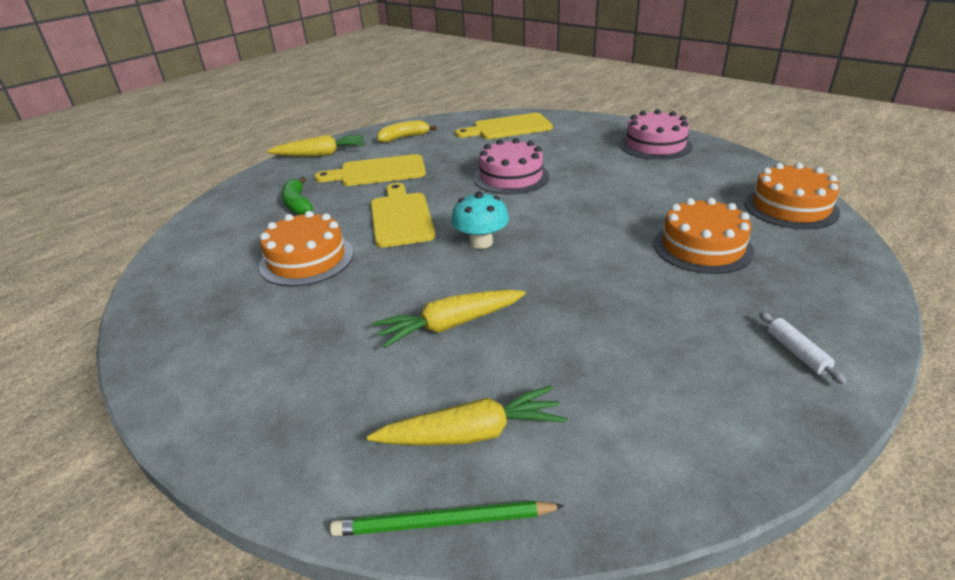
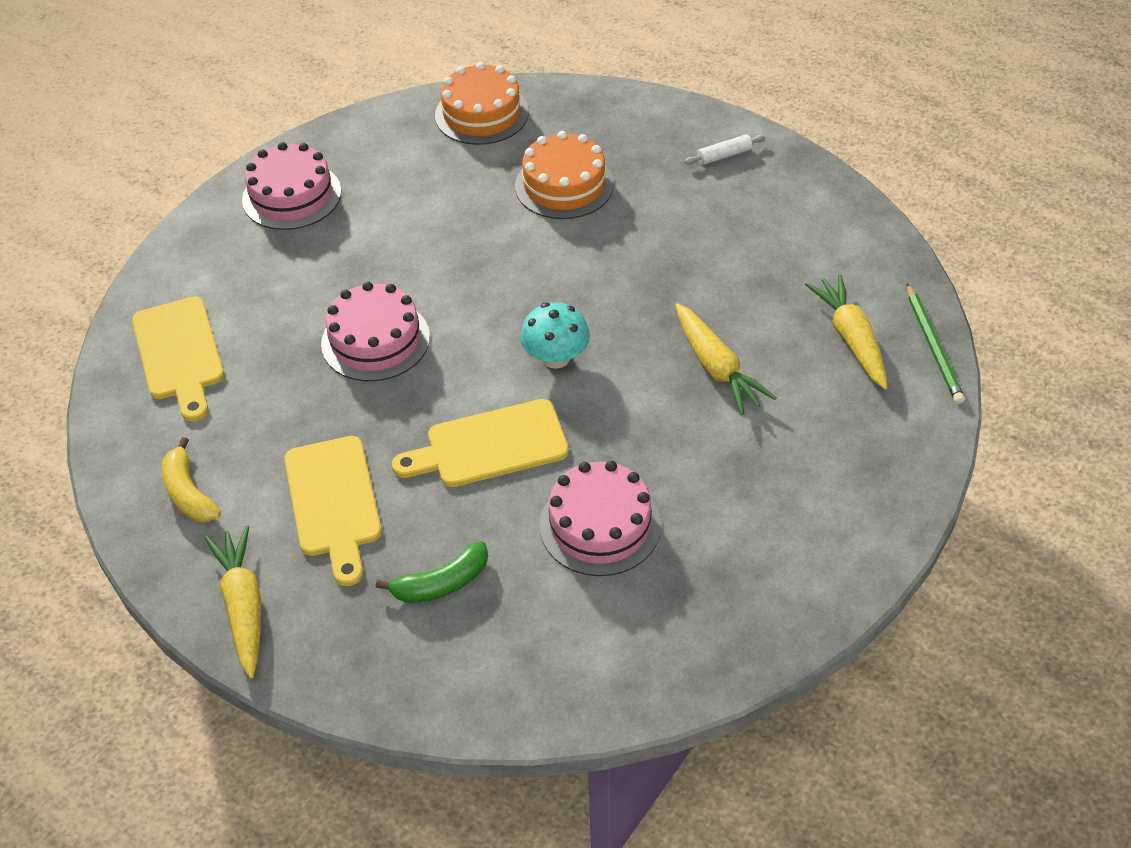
camera: 95 degrees left, 15 degrees up
orange cake [259,211,353,286] -> pink cake [540,461,661,576]

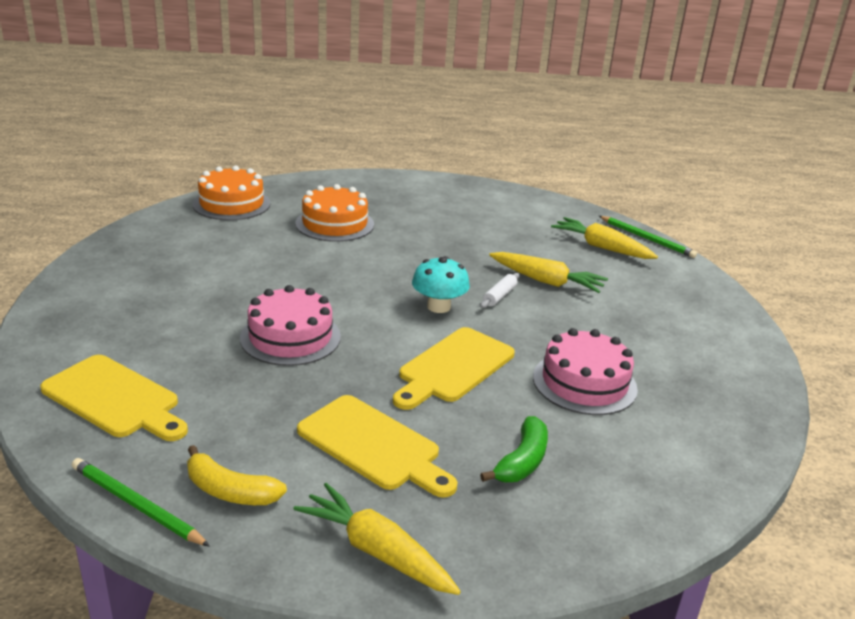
camera: 40 degrees left, 20 degrees down
pink cake [242,142,341,230] -> none
white rolling pin [684,134,765,165] -> white rolling pin moved to [480,273,519,308]
none -> green pencil [72,458,210,547]

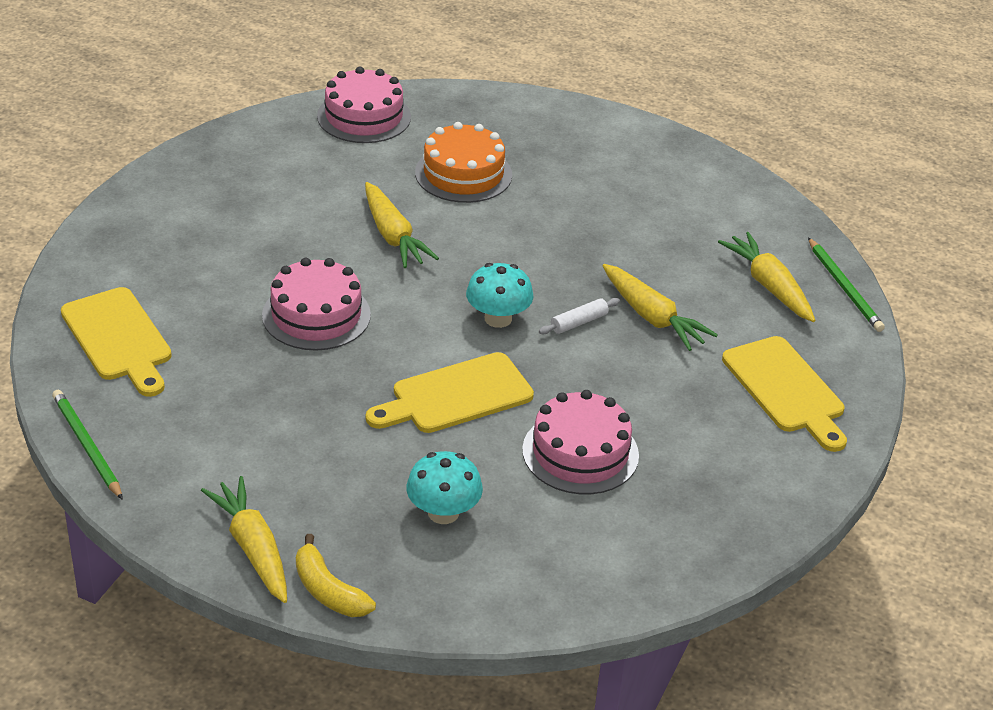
camera: 25 degrees right, 10 degrees up
yellow banana [187,445,287,505] -> yellow banana moved to [296,534,376,617]
orange cake [193,166,270,220] -> pink cake [317,67,411,143]
yellow cutting board [297,395,457,498] -> yellow cutting board moved to [722,336,847,452]
green banana [480,416,548,482] -> turquoise mushroom [406,451,483,524]
none -> yellow carrot [365,182,439,268]

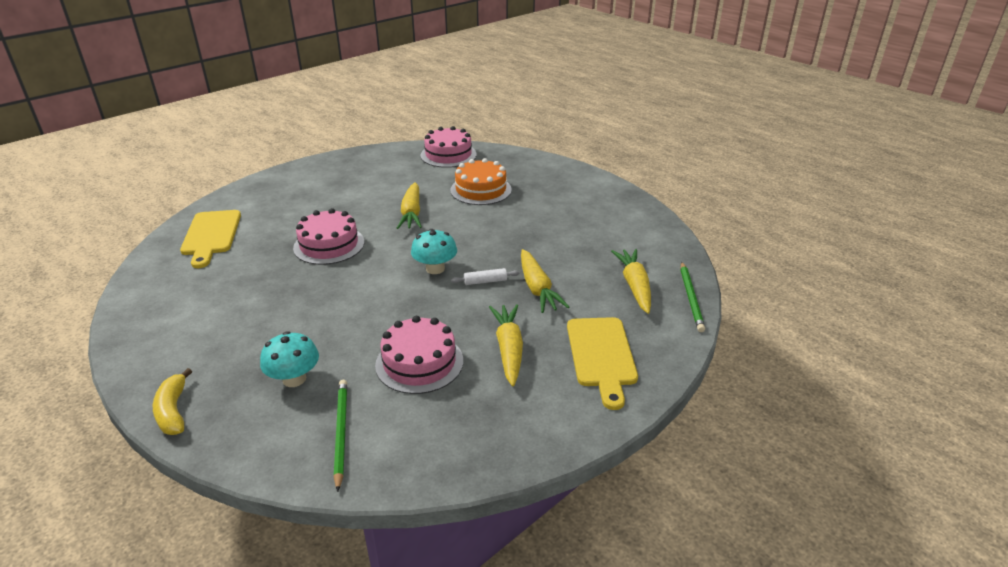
camera: 25 degrees right, 5 degrees down
green pencil [52,390,123,500] -> green pencil moved to [334,380,347,492]
yellow carrot [201,476,287,603] -> yellow carrot moved to [489,304,523,386]
yellow cutting board [366,352,534,433] -> none

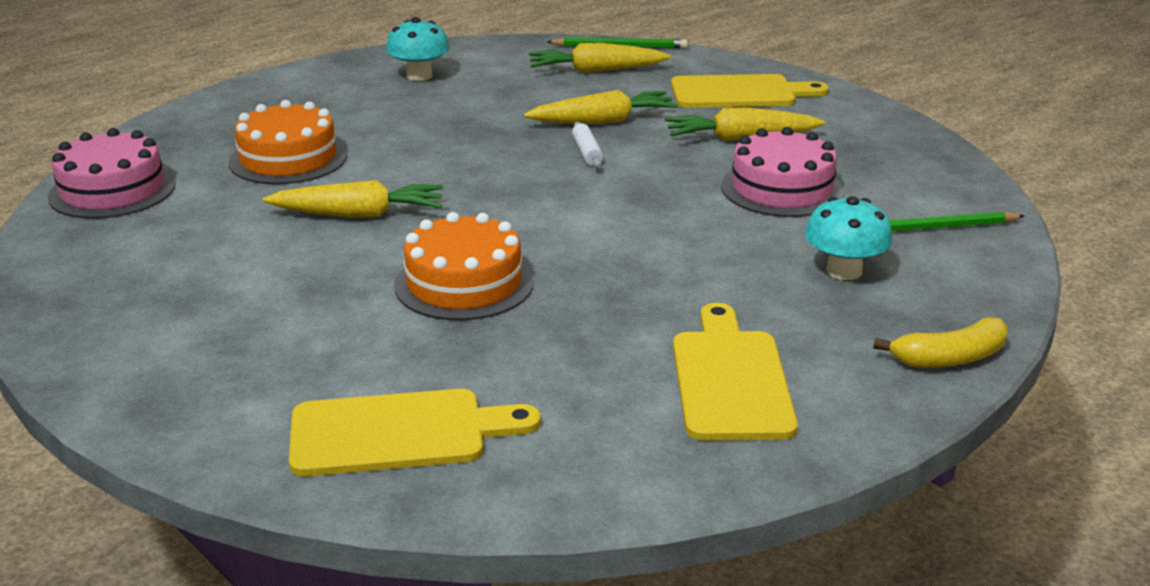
camera: 90 degrees left, 5 degrees down
pink cake [293,208,364,265] -> orange cake [394,212,534,321]
turquoise mushroom [411,229,457,274] -> turquoise mushroom moved to [386,17,449,81]
none -> yellow cutting board [673,303,798,441]

